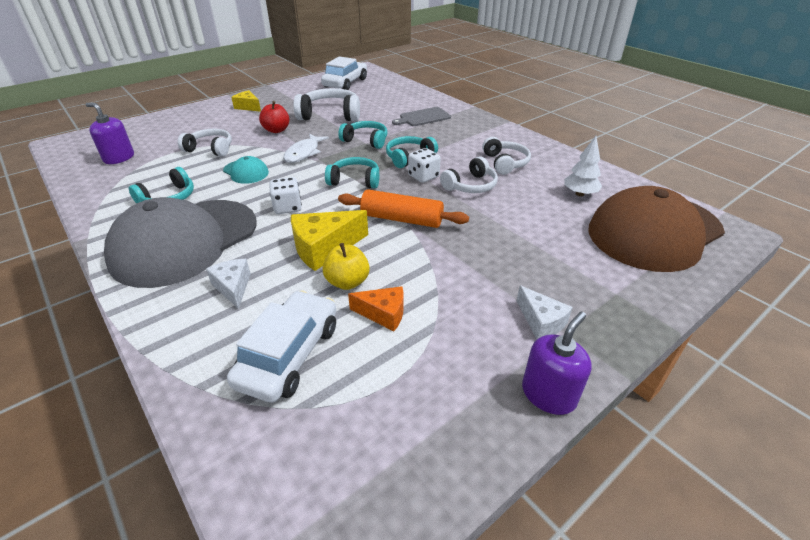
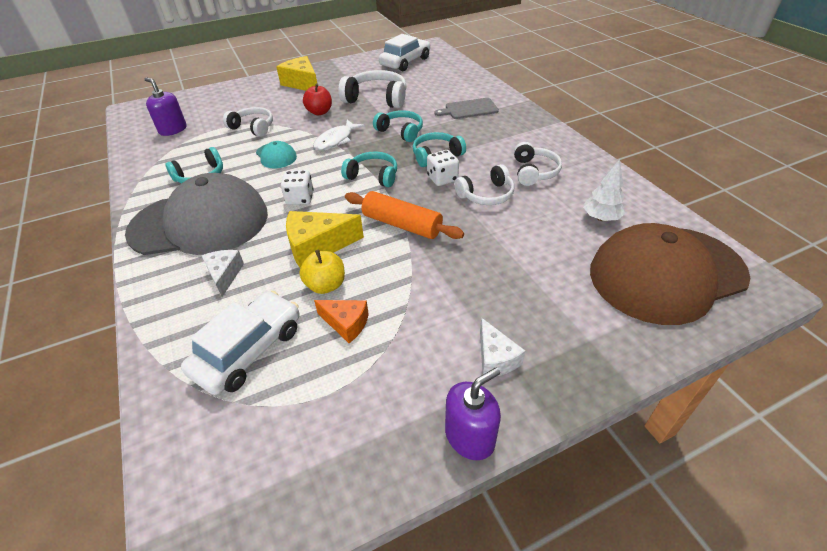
camera: 15 degrees right, 5 degrees up
grey cap [104,197,256,288] -> grey cap turned 150 degrees counterclockwise [125,173,268,255]
yellow cheese [231,90,261,112] -> yellow cheese [276,56,317,91], size x1.61

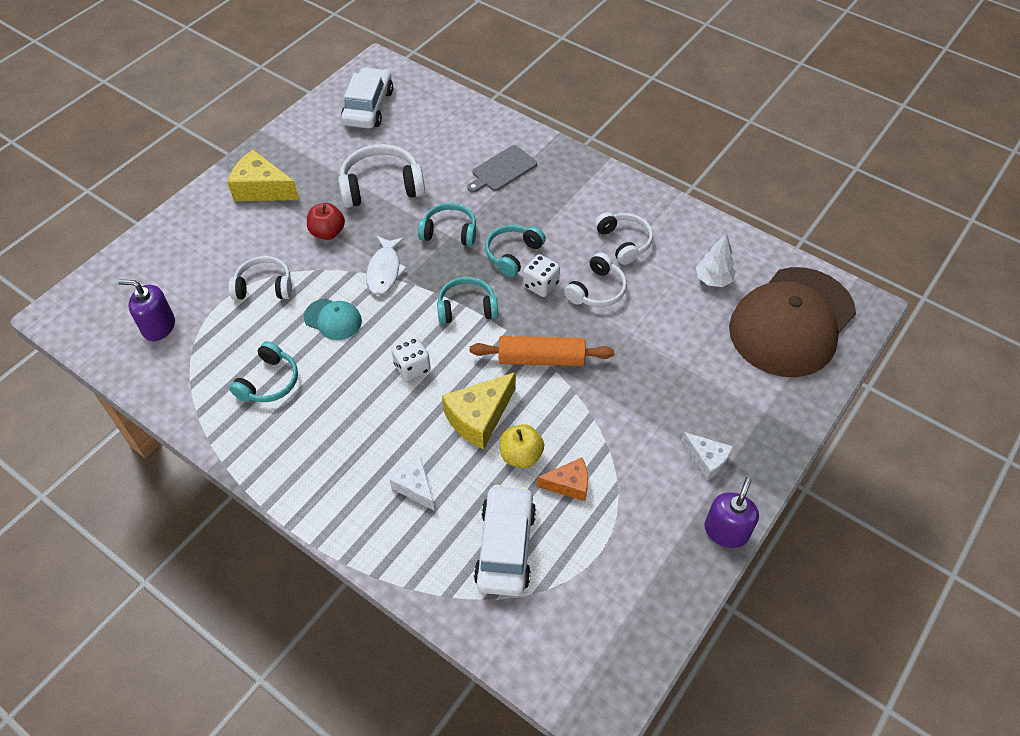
camera: 30 degrees left, 10 degrees up
grey cap [125,173,268,255] -> none

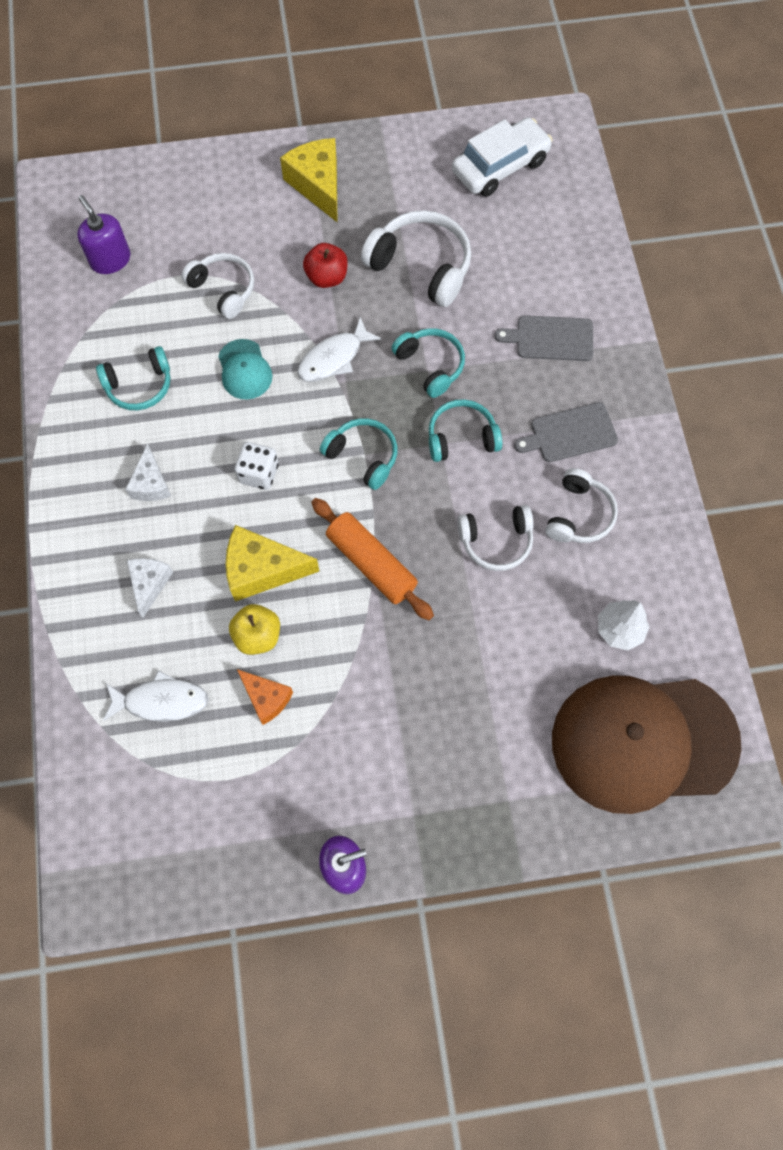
camera: 45 degrees right, 15 degrees up
white car [474,485,536,596] -> white fish [103,670,209,722]
white dice [523,254,560,297] -> none
white cheese [681,432,733,481] -> white cheese moved to [125,444,171,501]
none -> grey cutting board [514,402,618,462]

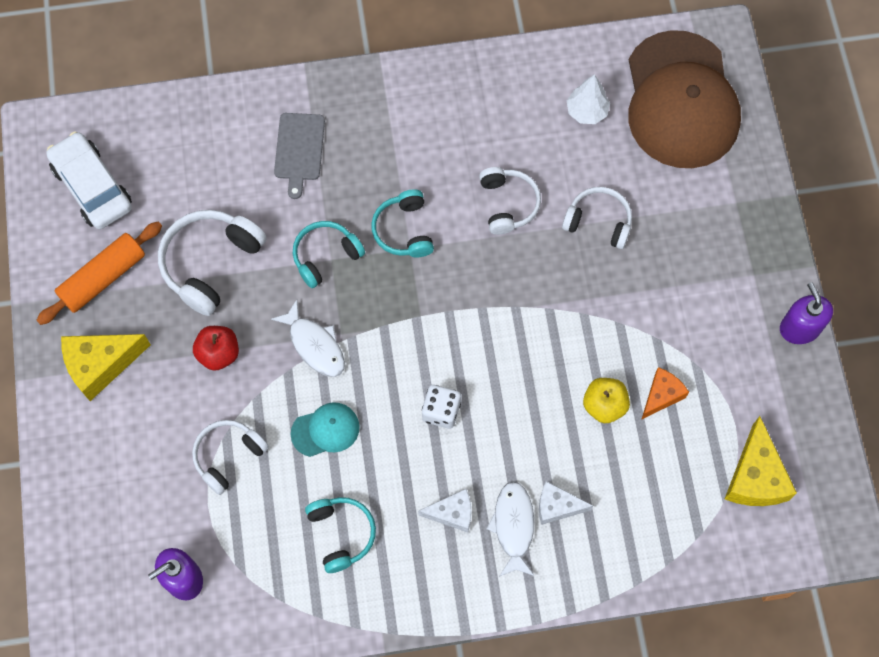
camera: 90 degrees left, 0 degrees up
white fish [103,670,209,722] -> white fish moved to [486,482,534,577]
yellow cheese [225,525,319,602] -> yellow cheese moved to [725,416,797,506]
orange rolling pin [311,498,434,620] -> orange rolling pin moved to [36,222,162,325]
turquoise headphones [320,418,397,490] -> none
grey cutting board [514,402,618,462] -> none
white headphones [545,468,618,543] -> white headphones moved to [562,187,632,249]

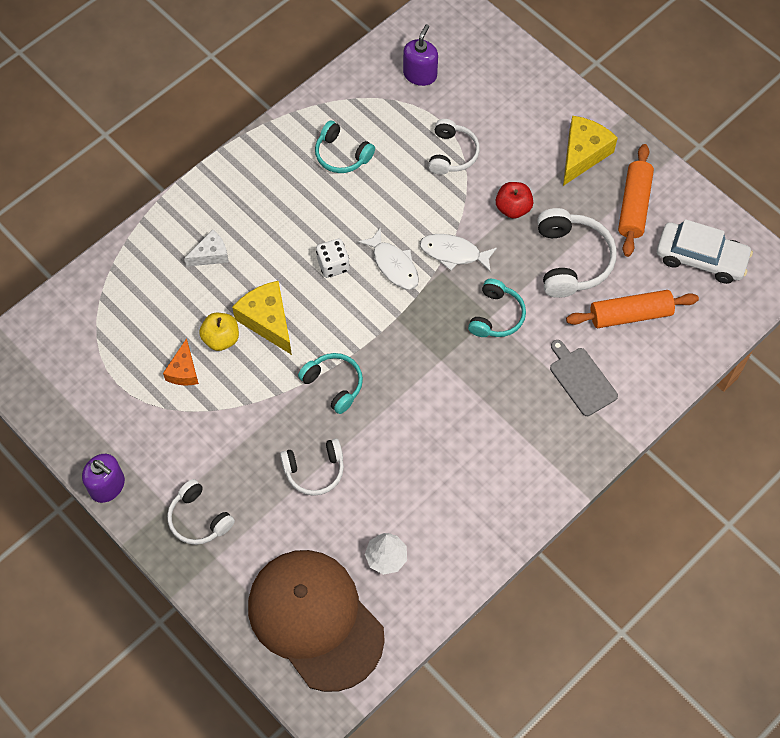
camera: 145 degrees right, 5 degrees down
turquoise cap [291,403,360,457] -> none
turquoise headphones [371,189,434,257] -> turquoise headphones moved to [298,353,363,414]
white cheese [418,489,471,533] -> none
white headphones [479,167,541,235] -> white headphones moved to [167,479,235,545]
white fish [486,482,534,577] -> white fish moved to [358,227,419,290]
yellow cheese [725,416,797,506] -> yellow cheese moved to [232,281,292,355]
none -> orange rolling pin [566,290,699,328]

